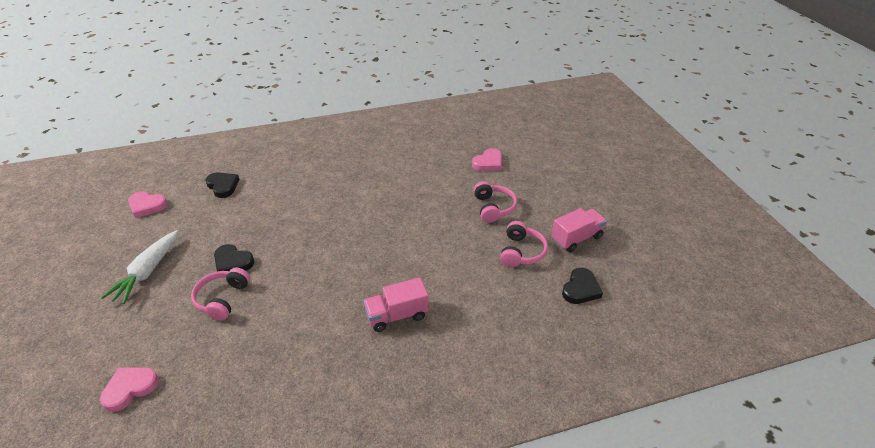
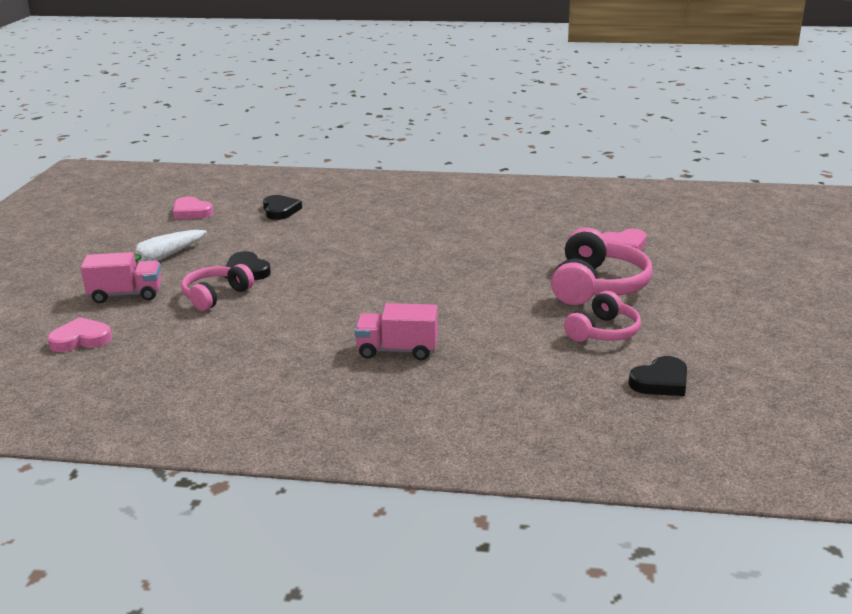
camera: 25 degrees right, 15 degrees down
pink headphones [473,181,517,223] -> pink headphones [551,228,653,305], size x1.59
pink truck [551,208,607,252] -> pink truck moved to [81,252,162,303]

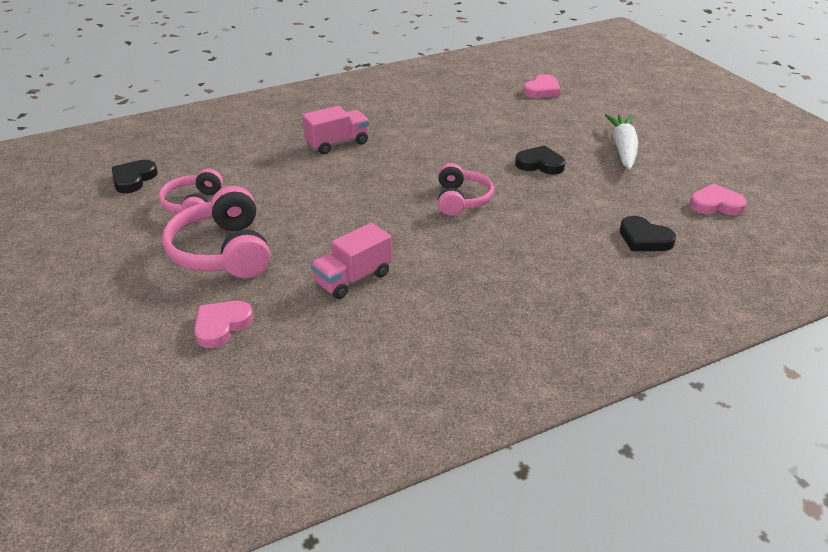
camera: 145 degrees right, 10 degrees up
pink truck [81,252,162,303] -> pink truck moved to [311,223,392,299]
pink headphones [181,264,254,311] -> pink headphones moved to [438,163,494,216]

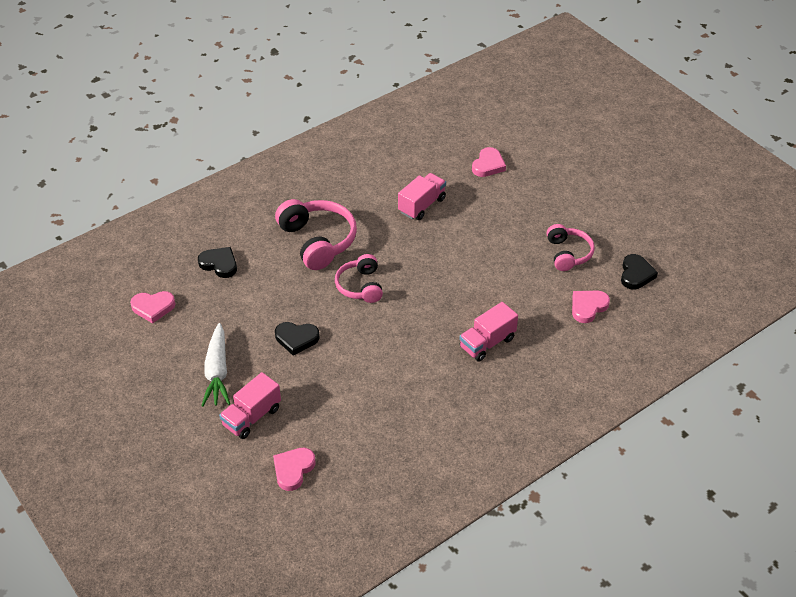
camera: 170 degrees right, 10 degrees up
pink headphones [162,186,270,278] -> pink headphones moved to [275,199,357,270]
none -> pink truck [219,372,281,439]
none -> pink heart [572,291,610,323]

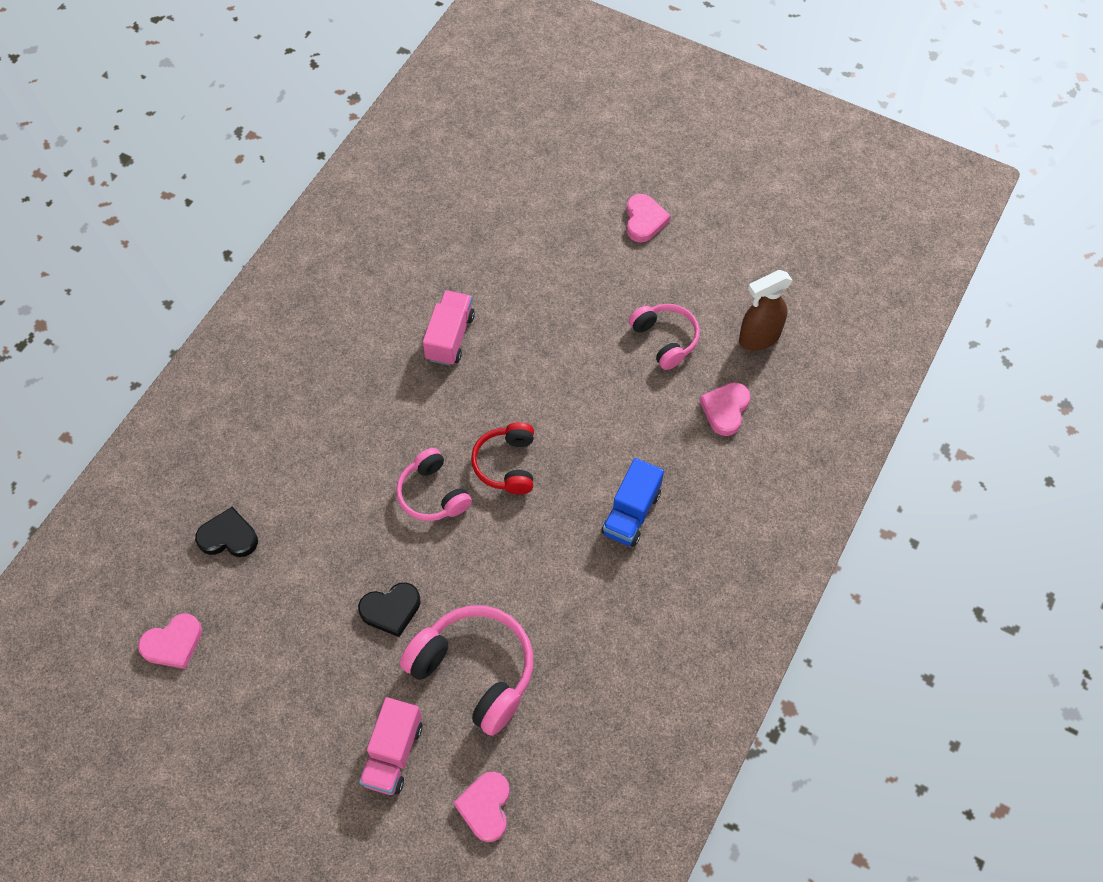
camera: 25 degrees left, 15 degrees up
white carrot [201,323,230,407] -> none
pink headphones [275,199,357,270] -> pink headphones moved to [400,605,533,736]
pink truck [459,302,518,362] -> blue truck [601,458,664,547]
pink heart [472,147,506,177] -> pink heart moved to [627,194,671,242]
black heart [621,254,658,290] -> brown spray bottle [739,270,793,351]
none -> red headphones [471,422,534,494]

